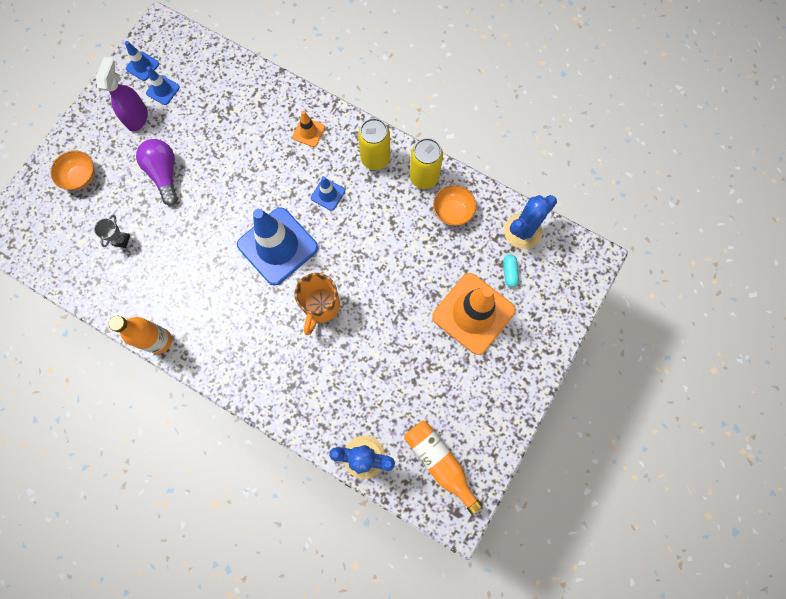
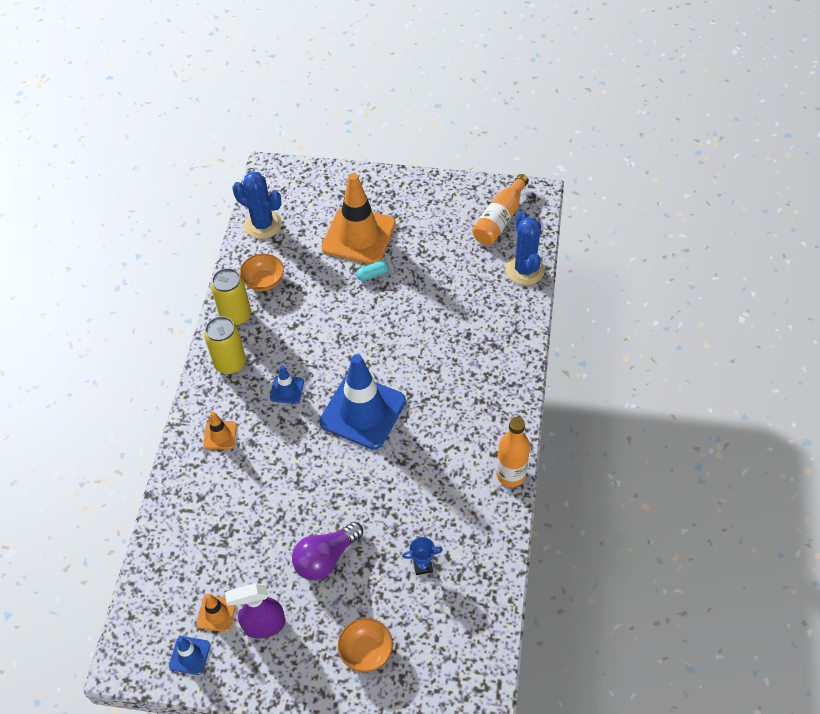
camera: 110 degrees left, 20 degrees down
grey trophy [94,215,130,248] -> blue trophy [402,537,443,575]
blue traffic cone [146,66,180,105] -> orange traffic cone [197,594,236,632]
orange mug [295,273,340,335] -> none
turquoise capsule [503,255,519,287] -> turquoise capsule moved to [356,261,389,281]

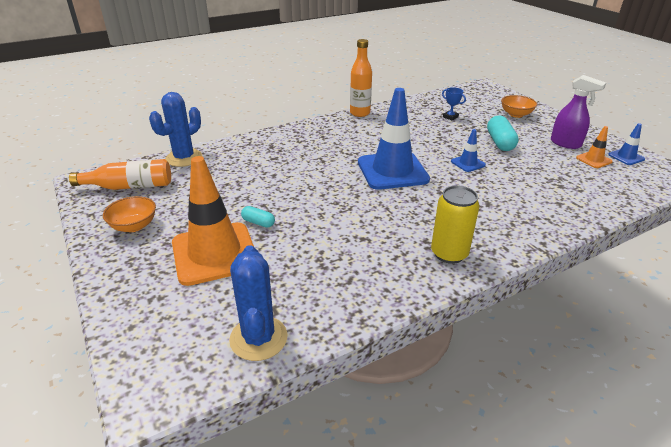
camera: 130 degrees left, 20 degrees down
orange traffic cone [203,411,237,449] -> none
yellow can [211,268,251,326] -> none
orange bowl [240,254,284,291] -> orange bowl moved to [103,196,156,232]
blue traffic cone [270,365,304,404] -> blue traffic cone moved to [451,129,486,172]
purple light bulb [292,522,363,580] -> turquoise capsule [487,115,519,151]

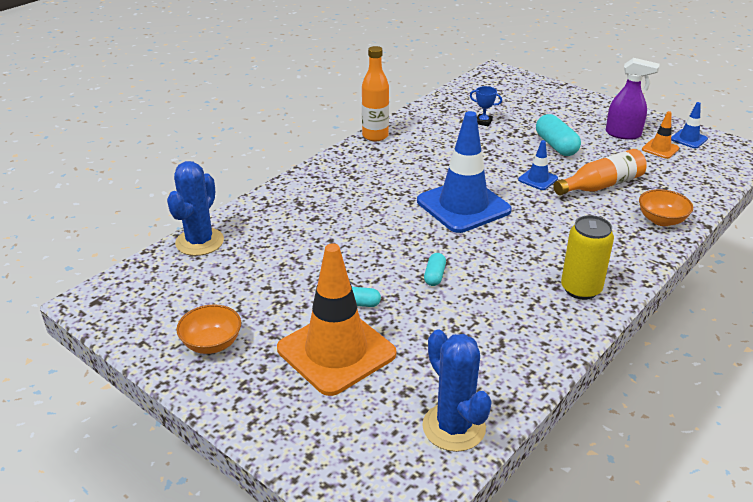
camera: 20 degrees left, 0 degrees up
orange bottle [69,159,171,190] -> orange bottle moved to [553,149,647,195]
orange bowl [501,95,537,118] -> orange bowl moved to [639,189,693,226]
none -> turquoise capsule [424,253,446,286]

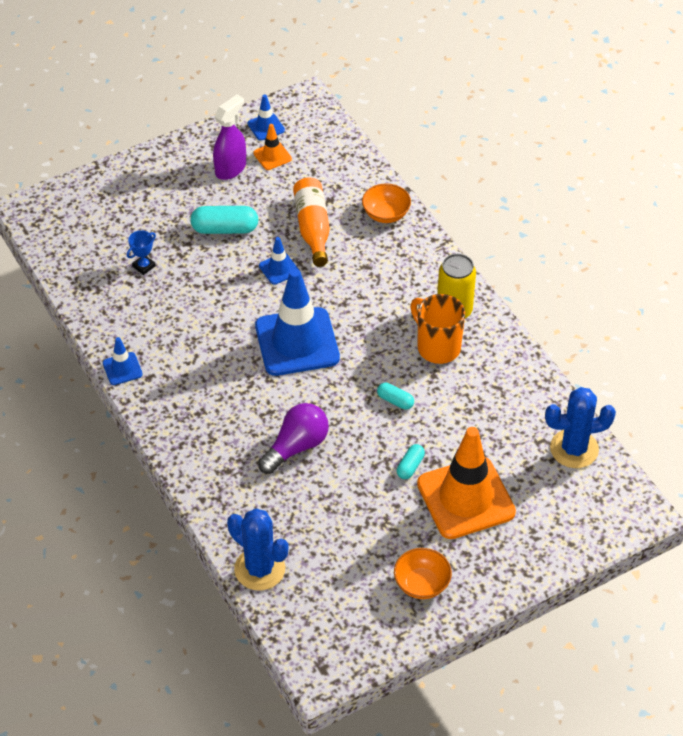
camera: 70 degrees left, 15 degrees up
orange bottle [362,46,389,141] -> blue traffic cone [103,337,143,385]
none -> purple light bulb [258,403,329,474]
none -> orange mug [410,294,465,364]

